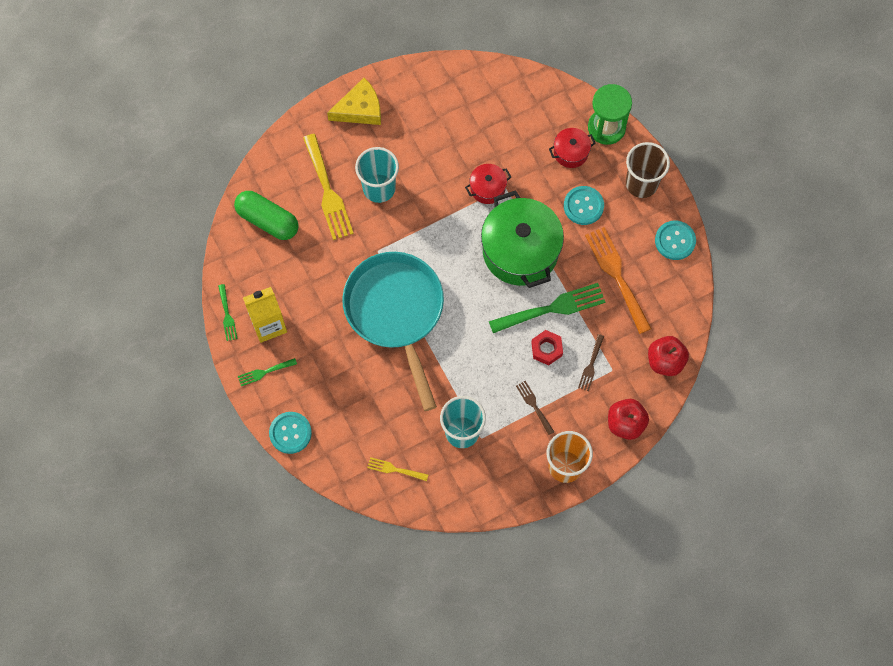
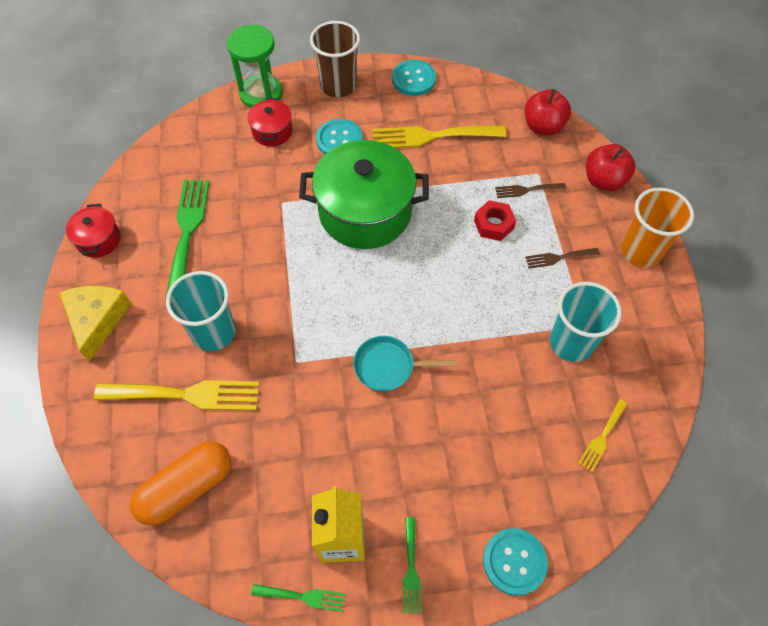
camera: 70 degrees left, 10 degrees down
green capsule [234,191,299,240] -> orange capsule [130,441,231,526]
turquoise pan [342,252,444,411] -> turquoise pan [353,336,456,391], size x0.44
red pot [465,164,511,204] -> red pot moved to [66,204,121,258]
green fork [489,283,605,333] -> green fork moved to [165,180,210,300]
brown fork [578,334,604,391] -> brown fork turned 135 degrees clockwise [495,183,566,198]
orange fork [585,227,652,334] -> yellow fork [372,125,506,148]

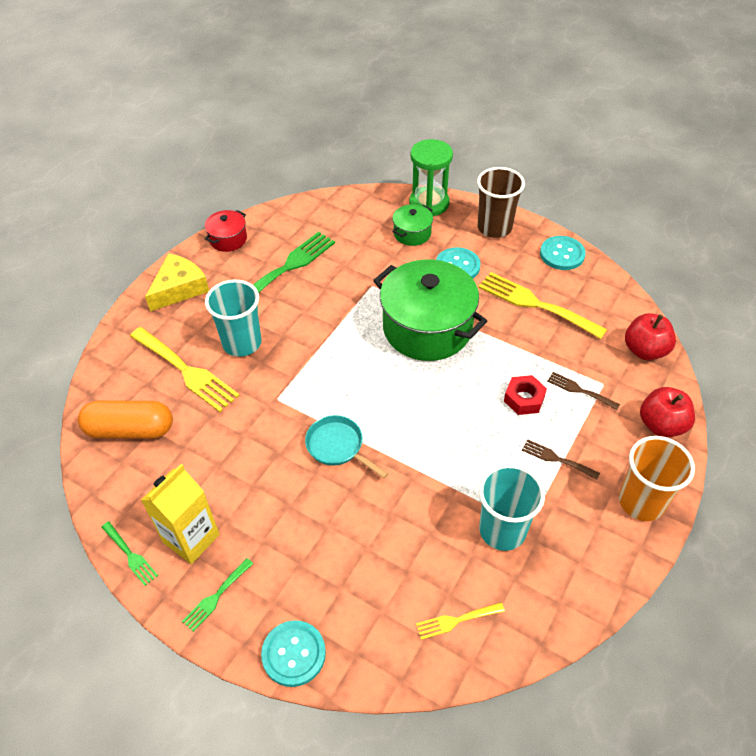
camera: 40 degrees right, 10 degrees down
red pot [247,98,293,147] -> green pot [393,204,433,246]

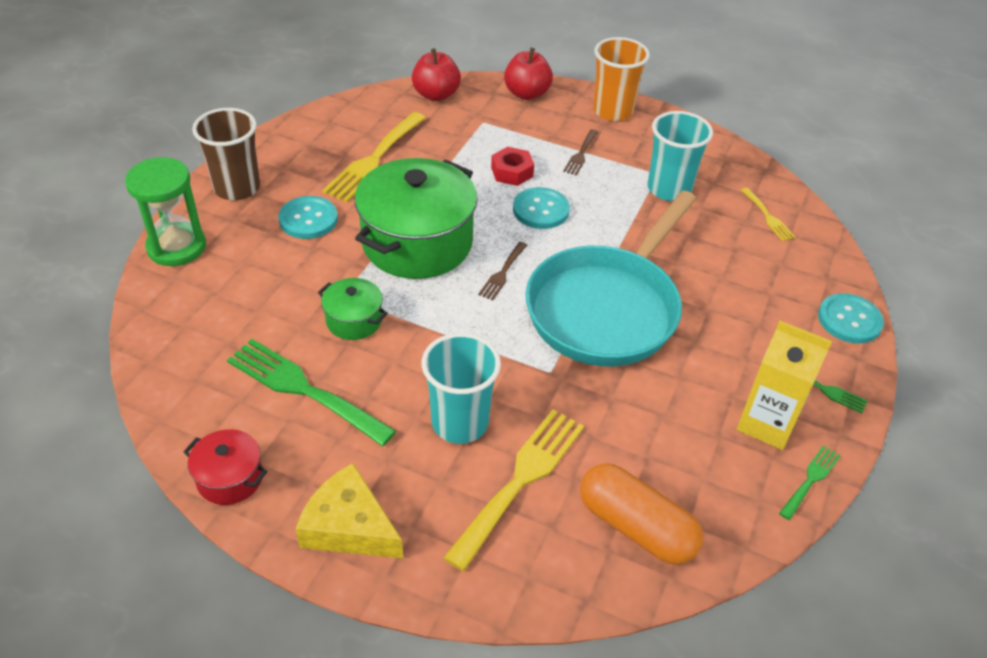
camera: 100 degrees left, 5 degrees down
orange capsule [78,400,173,439] -> orange capsule turned 45 degrees counterclockwise [580,463,703,565]
turquoise pan [305,415,389,478] -> turquoise pan [526,191,696,366], size x2.28
green pot [393,204,433,246] -> green pot moved to [318,278,388,340]
turquoise button [540,236,586,270] -> turquoise button moved to [513,187,570,229]
brown fork [547,372,620,410] -> brown fork moved to [478,242,527,300]

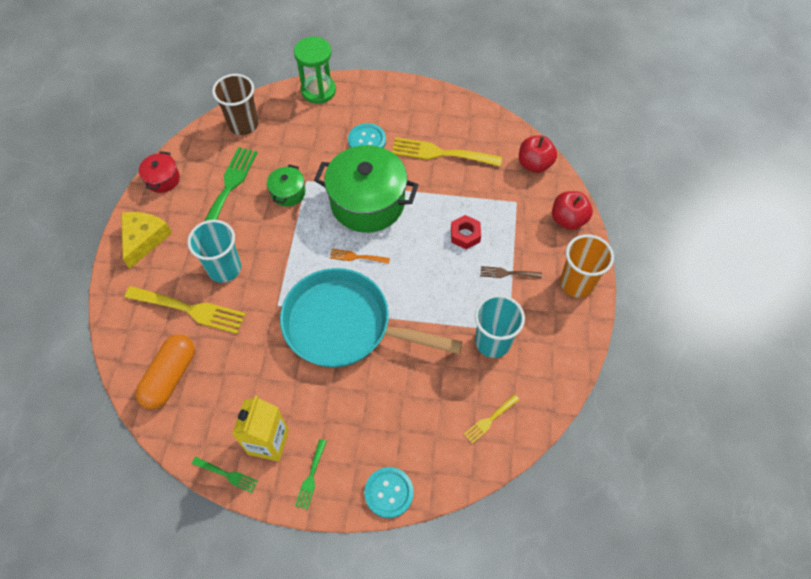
camera: 75 degrees right, 15 degrees up
brown cup [192,108,260,200] -> brown cup moved to [212,74,259,135]
brown fork [478,242,527,300] -> orange fork [330,249,390,264]
turquoise button [513,187,570,229] -> none

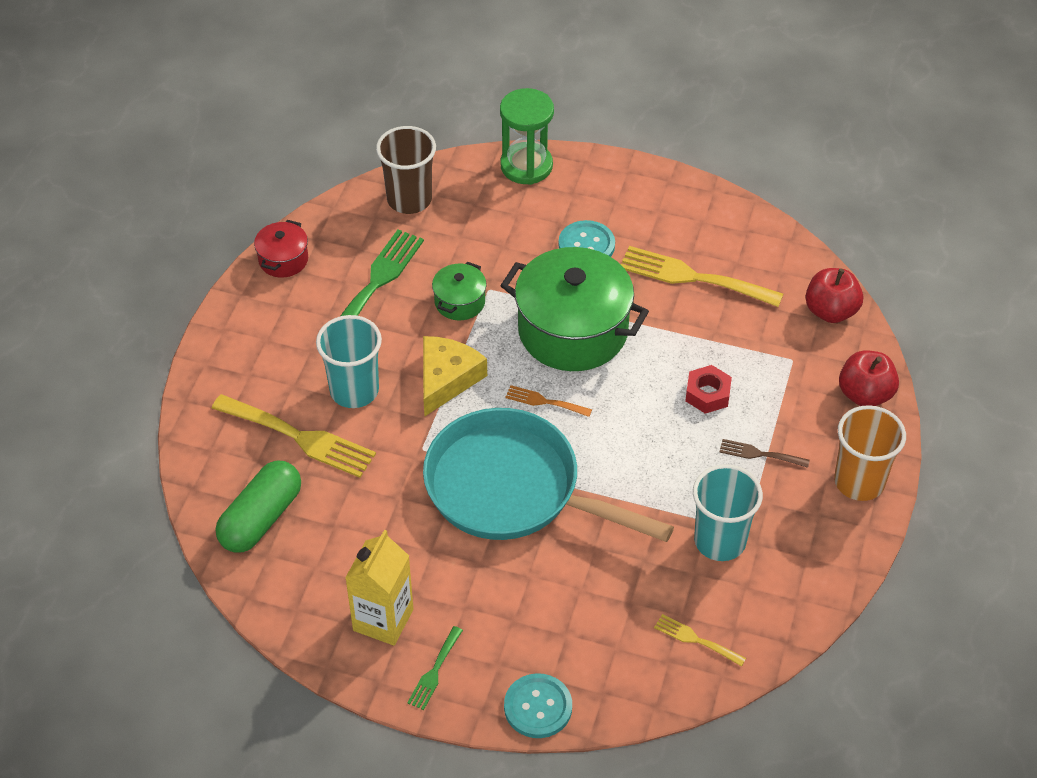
camera: 10 degrees right, 10 degrees down
yellow cheese [121,212,172,269] -> yellow cheese moved to [423,336,487,416]
orange capsule [136,334,195,409] -> green capsule [216,461,301,553]
green fork [192,457,258,493] -> none
yellow fork [464,394,519,444] -> yellow fork turned 60 degrees clockwise [654,614,746,667]

